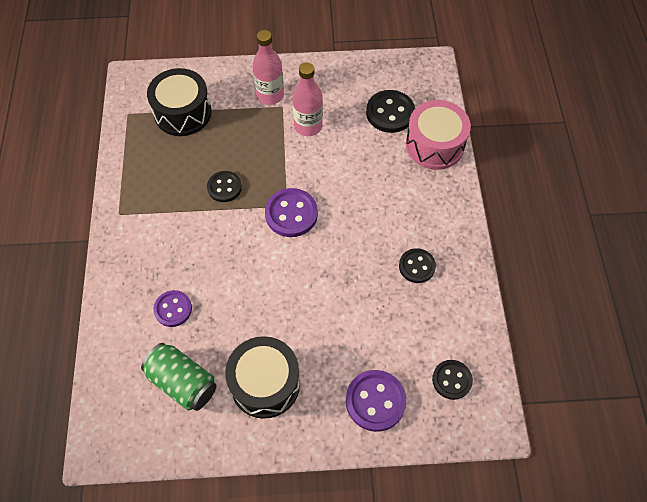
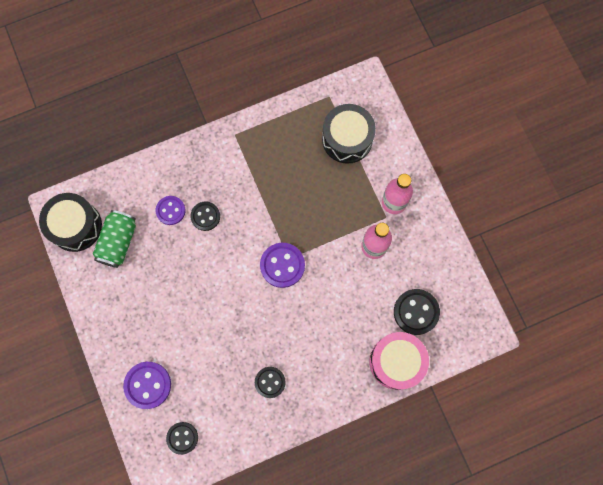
camera: 70 degrees right, 15 degrees up
black button [207,171,242,202] -> black button moved to [190,202,220,231]
black drum [225,336,300,419] -> black drum moved to [39,193,102,252]

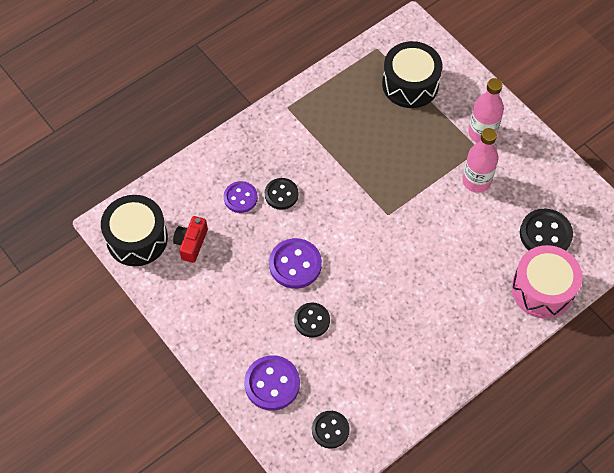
camera: 15 degrees left, 15 degrees down
green can [93,210,136,268] -> red camera [173,216,208,263]
black button [255,367,286,398] -> black button moved to [294,303,330,338]
purple button [260,243,305,288] -> purple button moved to [269,238,322,289]

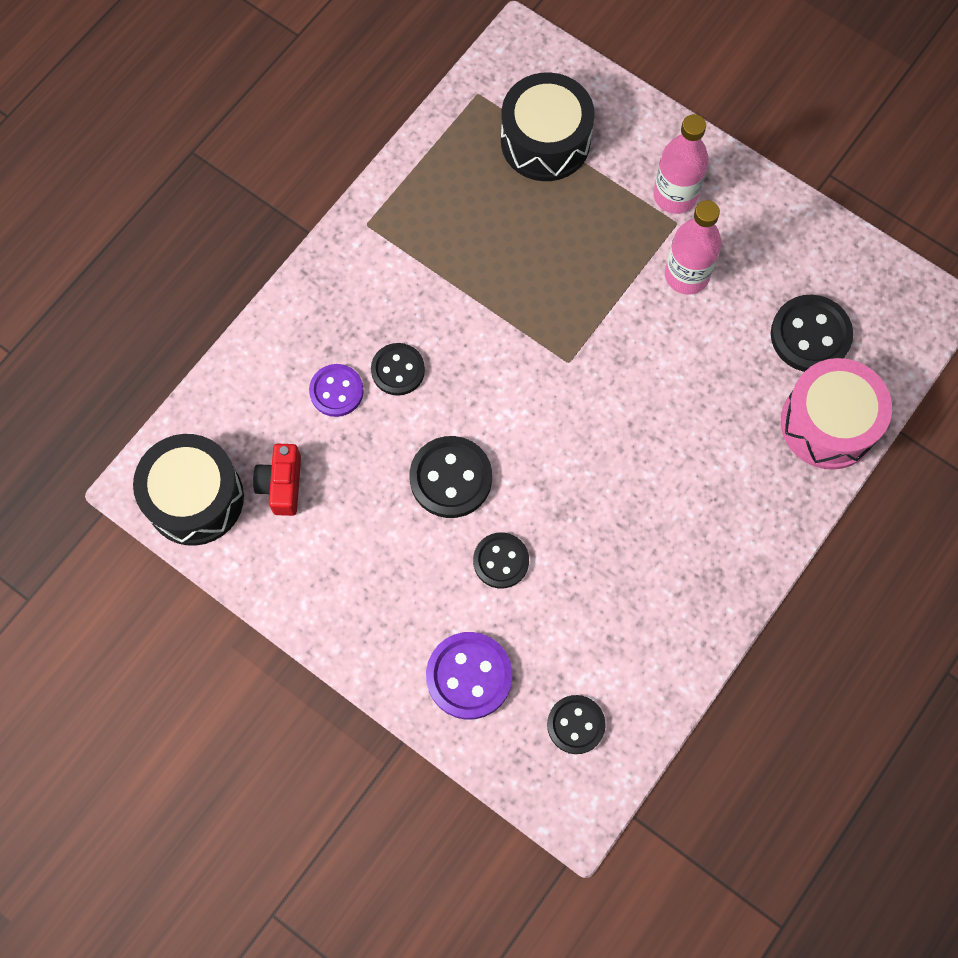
camera: 15 degrees left, 10 degrees up
purple button [269,238,322,289] -> black button [410,436,492,518]

